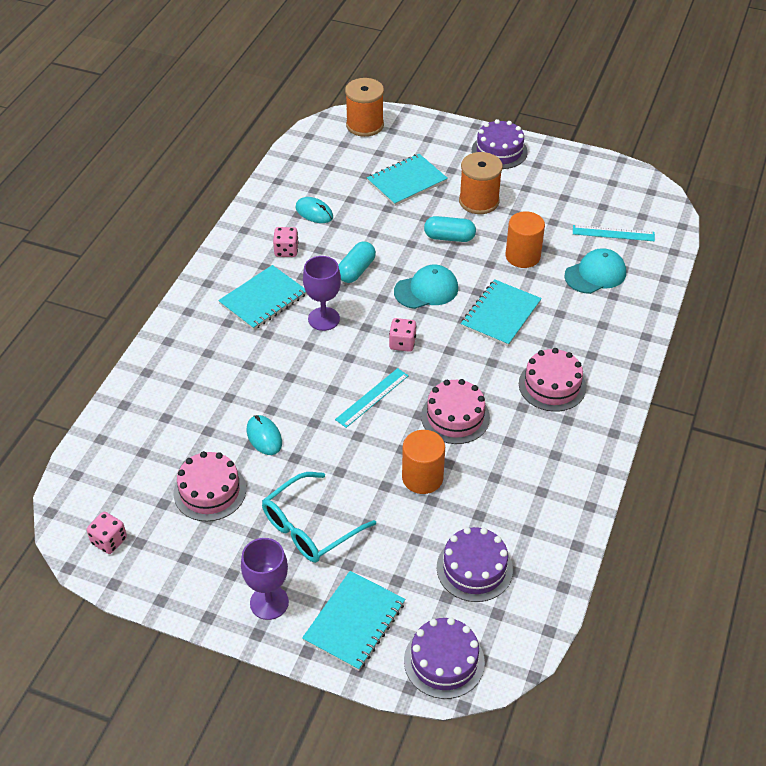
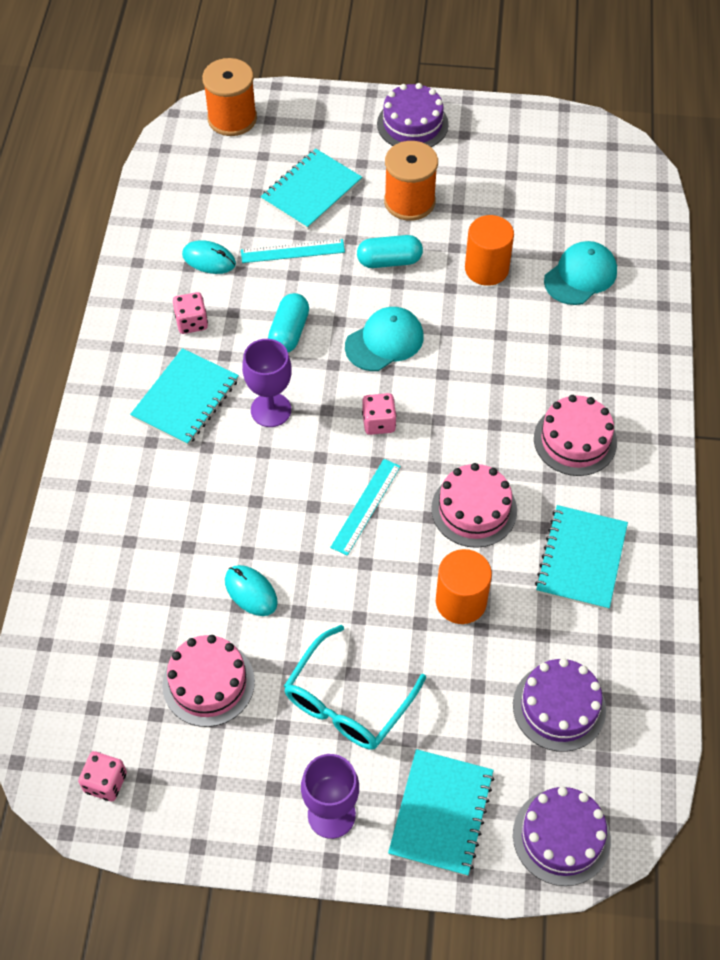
camera: 15 degrees left, 10 degrees up
turquoise notebook [461,279,542,346] -> turquoise notebook moved to [535,505,628,610]
turquoise ruler [573,225,655,241] -> turquoise ruler moved to [241,239,345,263]

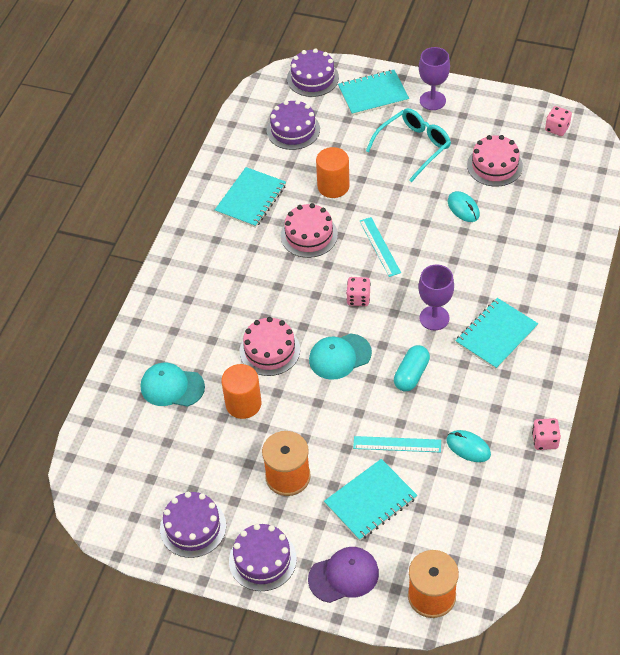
camera: 165 degrees left, 5 degrees down
pink dice [173,292,208,334] -> pink dice moved to [532,418,561,450]
turquoise ruler [330,459,401,556] -> turquoise ruler turned 60 degrees counterclockwise [360,217,401,277]
turquoise capsule [357,235,423,268] -> none
turquoise notebook [388,749,494,876] -> turquoise notebook turned 45 degrees clockwise [338,70,409,116]
pink cake [534,395,617,476] -> pink cake moved to [240,317,300,376]
turquoise cap [544,241,617,305] -> turquoise cap turned 45 degrees clockwise [141,362,205,407]
none -> purple cake [160,492,226,558]
none -> purple cap [308,547,379,603]

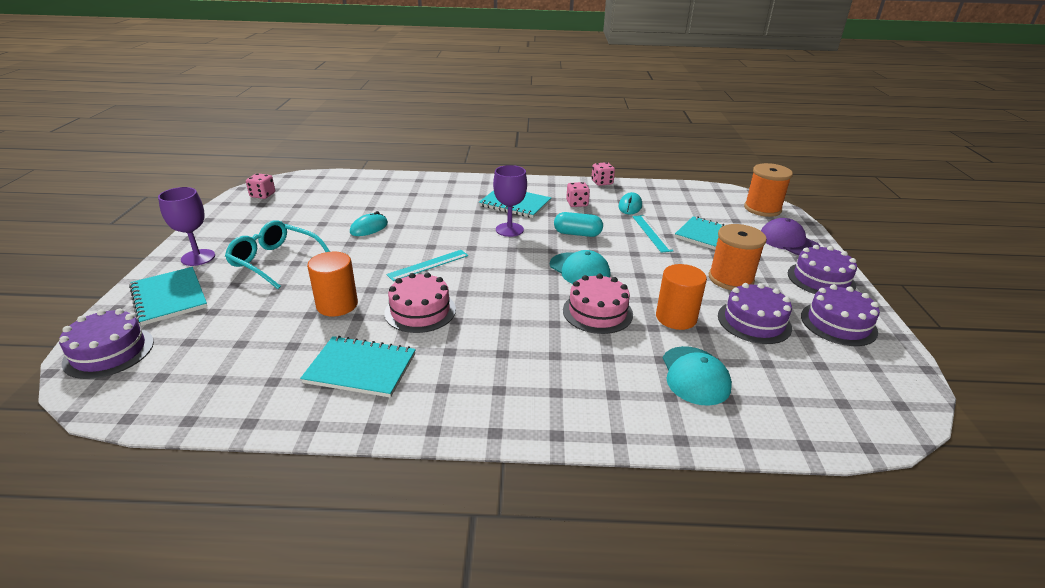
camera: 110 degrees left, 20 degrees down
purple cake [267,100,320,150] -> purple cake moved to [718,283,792,344]
pink dice [346,277,371,306] -> pink dice moved to [566,182,590,207]
pink cake [467,135,523,187] -> none

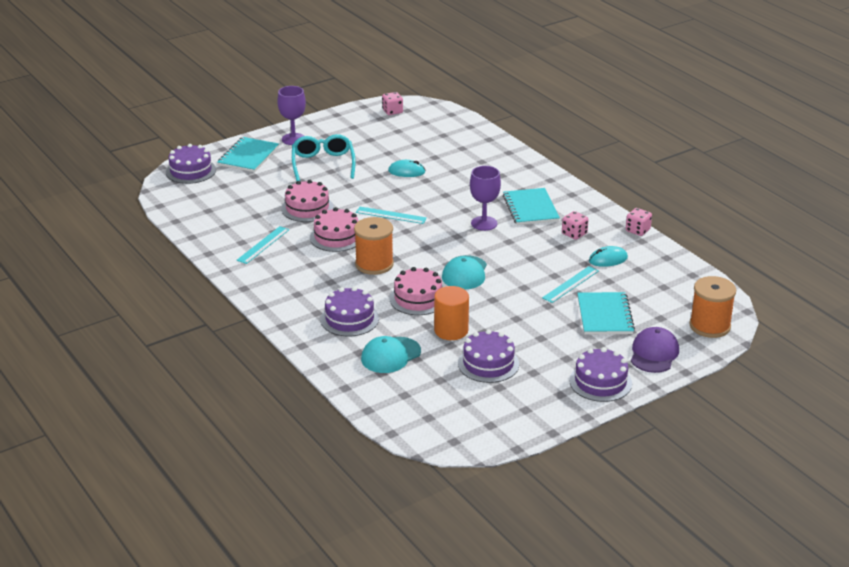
camera: 55 degrees right, 0 degrees up
turquoise notebook [300,336,416,398] -> turquoise ruler [237,226,289,264]
orange cylinder [307,252,358,316] -> pink cake [281,180,334,222]
turquoise capsule [554,212,603,237] -> none
orange spool [709,224,767,290] -> orange spool moved to [354,217,394,275]
purple cake [801,284,880,346] -> purple cake moved to [321,287,379,337]

